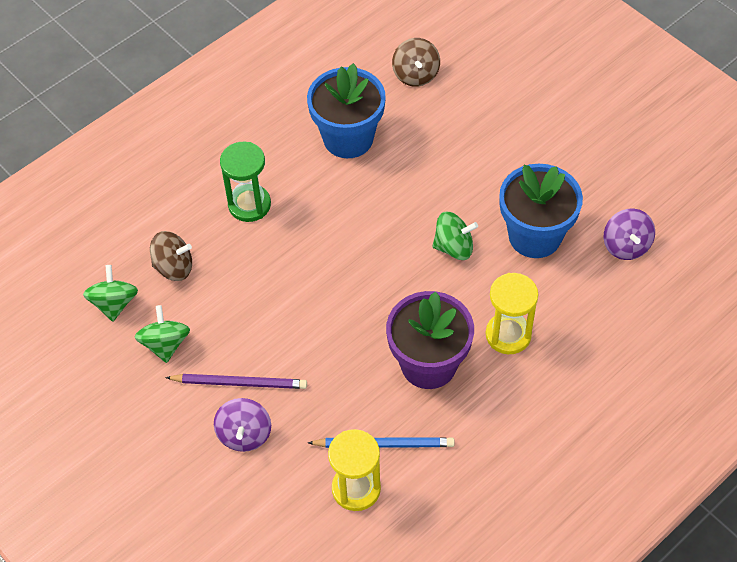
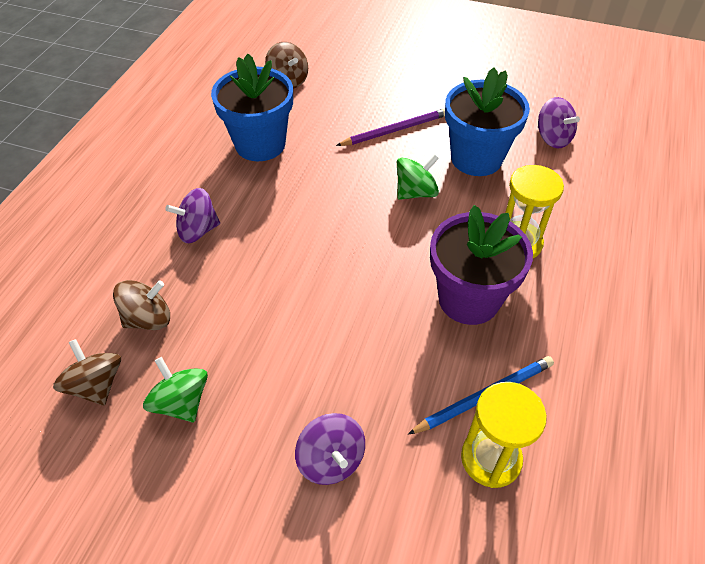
camera: 30 degrees left, 5 degrees down
green spinning top [83,265,138,322] -> brown spinning top [53,339,121,406]
purple pencil [165,374,307,389] -> purple pencil moved to [336,108,445,146]
green hourglass [220,142,271,222] -> purple spinning top [165,188,220,243]

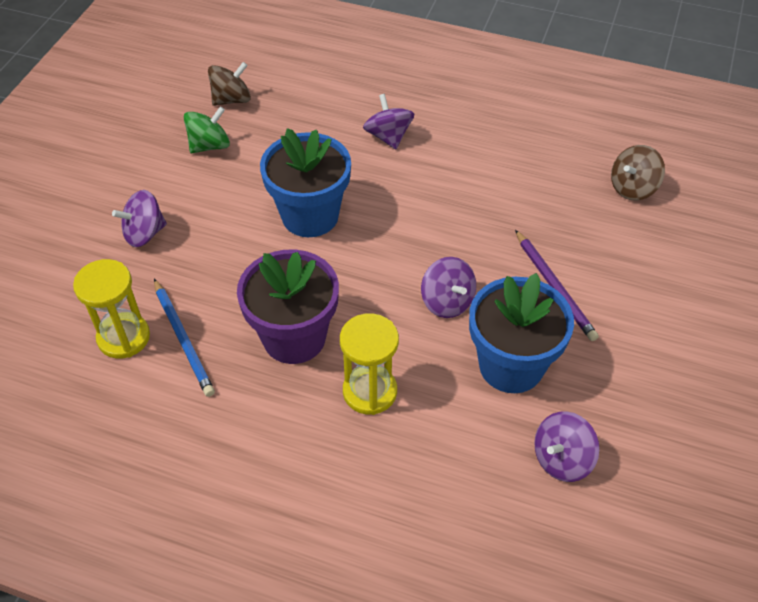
camera: 90 degrees right, 0 degrees up
brown spinning top [113,280,170,330] -> none
blue flower pot [211,54,293,161] -> blue flower pot moved to [260,128,351,237]
green spinning top [397,154,439,200] -> purple spinning top [421,257,476,318]

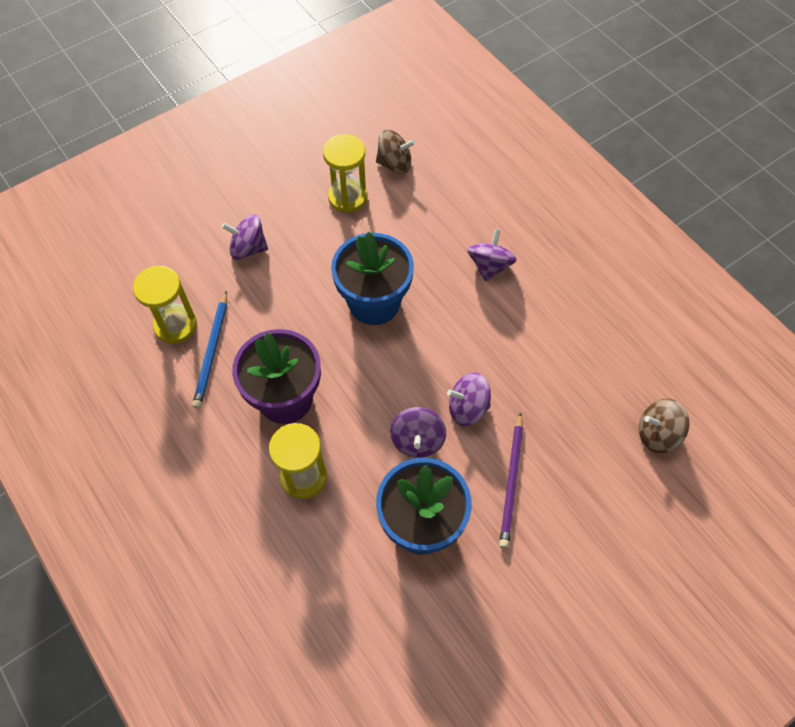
camera: 35 degrees right, 10 degrees up
green spinning top [184,106,230,153] -> yellow hourglass [323,134,368,213]
purple spinning top [534,411,600,482] -> purple spinning top moved to [447,373,491,426]

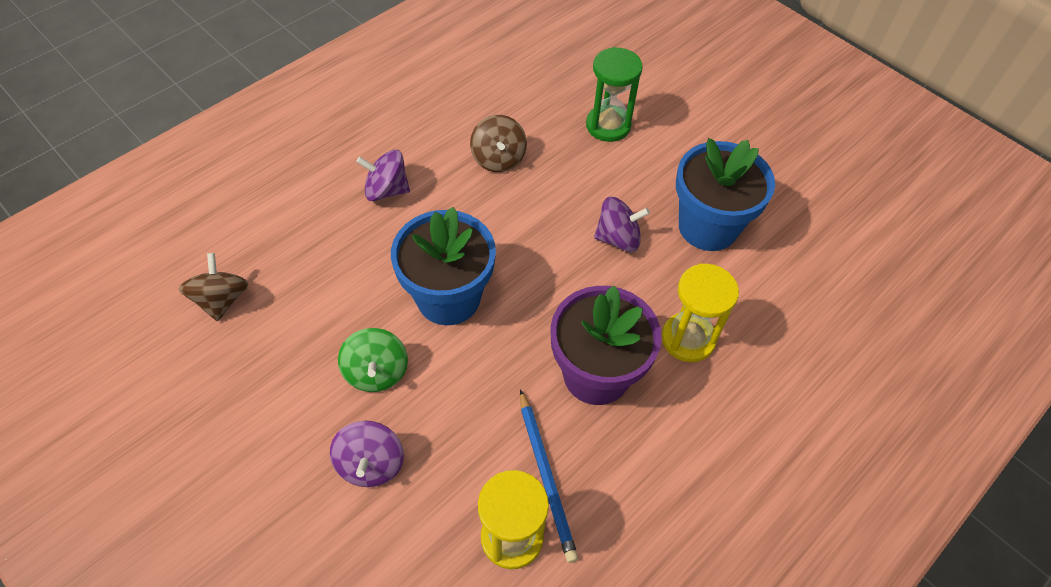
camera: 100 degrees left, 5 degrees down
blue pencil [192,291,227,409] -> blue pencil turned 75 degrees clockwise [520,389,578,563]
yellow hourglass [323,134,368,213] -> none
purple spinning top [447,373,491,426] -> none
purple pencil [499,412,523,549] -> none
brown spinning top [639,399,689,453] -> brown spinning top moved to [470,115,527,172]
none -> green spinning top [338,328,408,392]
none -> green hourglass [586,47,643,142]

